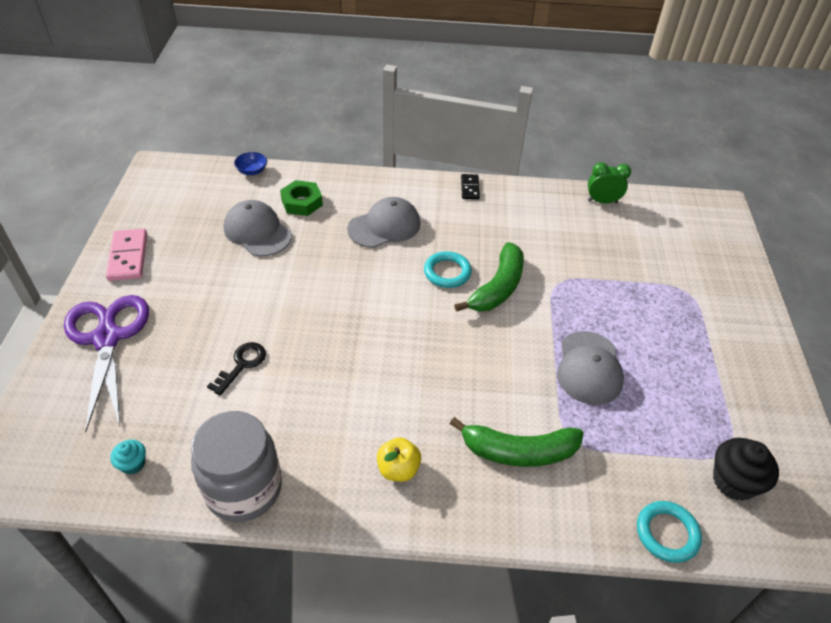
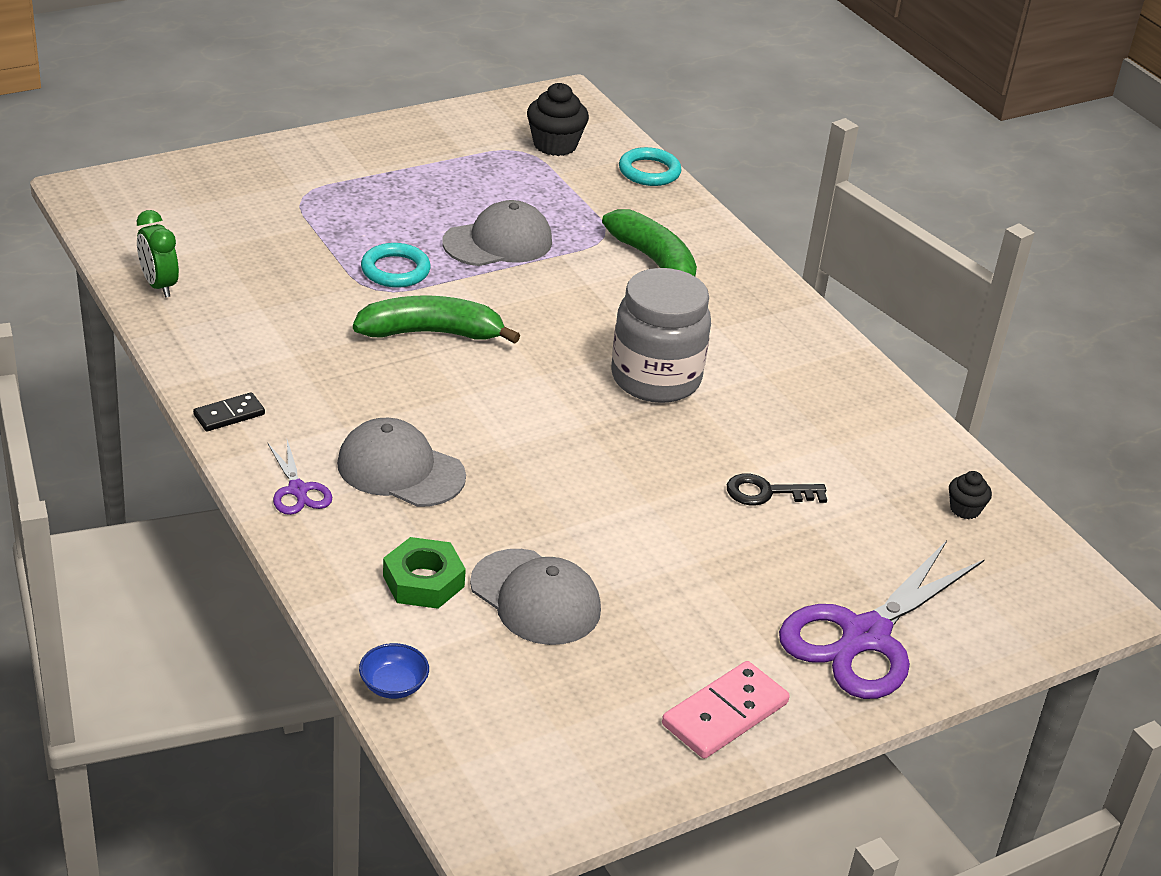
camera: 125 degrees left, 10 degrees down
turquoise cupcake [110,440,146,475] -> black cupcake [949,471,992,519]
grey jar [191,411,282,522] -> grey jar moved to [611,268,711,403]
grey cap [224,200,292,256] -> grey cap turned 60 degrees counterclockwise [470,549,601,645]
yellow apple [377,437,421,482] -> none
turquoise ring [424,251,472,288] -> turquoise ring moved to [361,243,431,288]
none -> purple scissors [267,440,332,515]

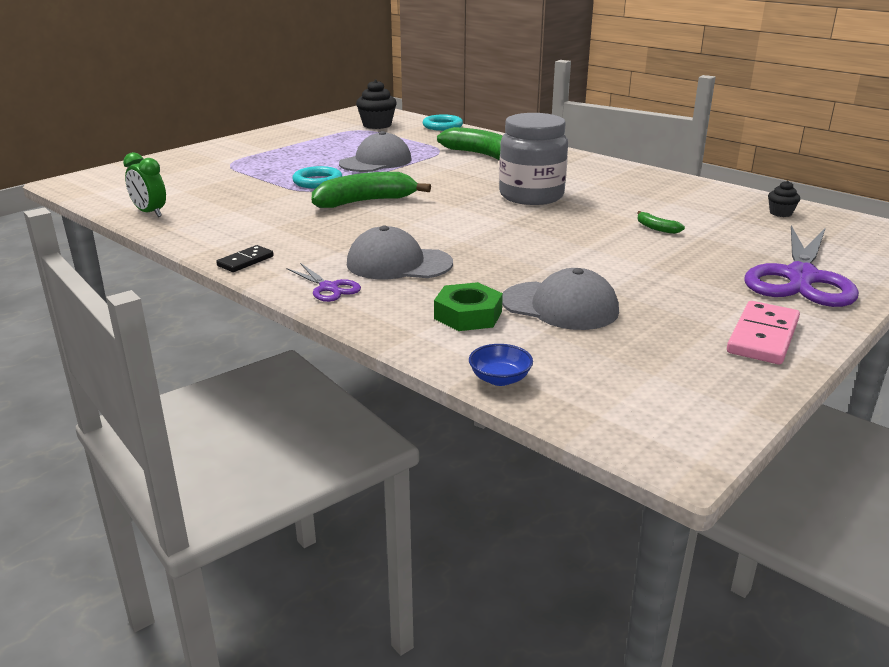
camera: 15 degrees left, 10 degrees down
black key [727,473,827,505] -> green banana [637,211,685,234]

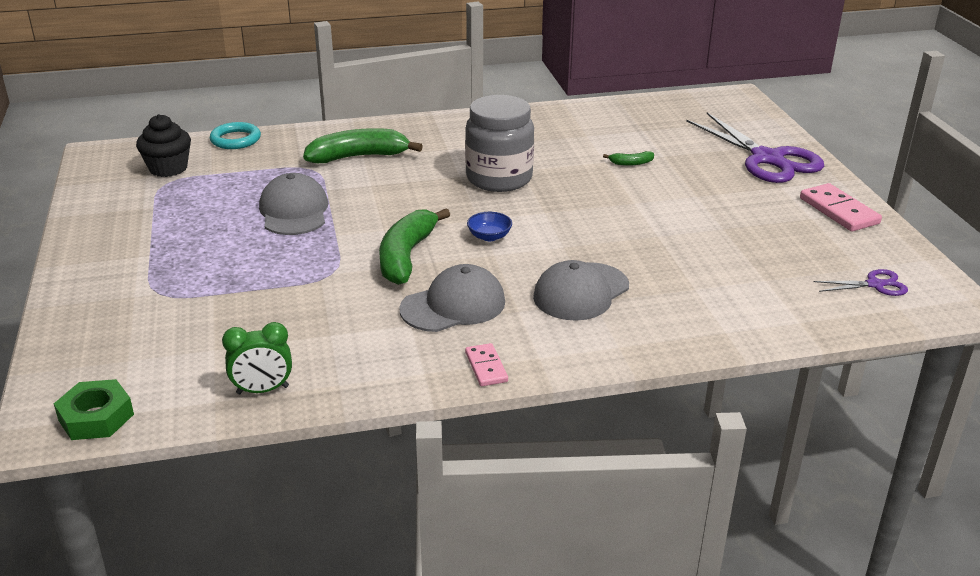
camera: 55 degrees left, 5 degrees up
black domino [216,245,274,272] -> pink domino [465,343,508,386]
purple scissors [286,263,361,302] -> purple scissors moved to [814,269,908,296]
turquoise ring [292,166,342,188] -> none
green nut [434,282,503,331] -> green nut moved to [54,379,134,440]
blue bowl [469,344,533,386] -> blue bowl moved to [467,212,512,241]
grey cap [502,268,619,330] -> grey cap moved to [399,264,505,332]
black cupcake [768,181,800,217] -> none

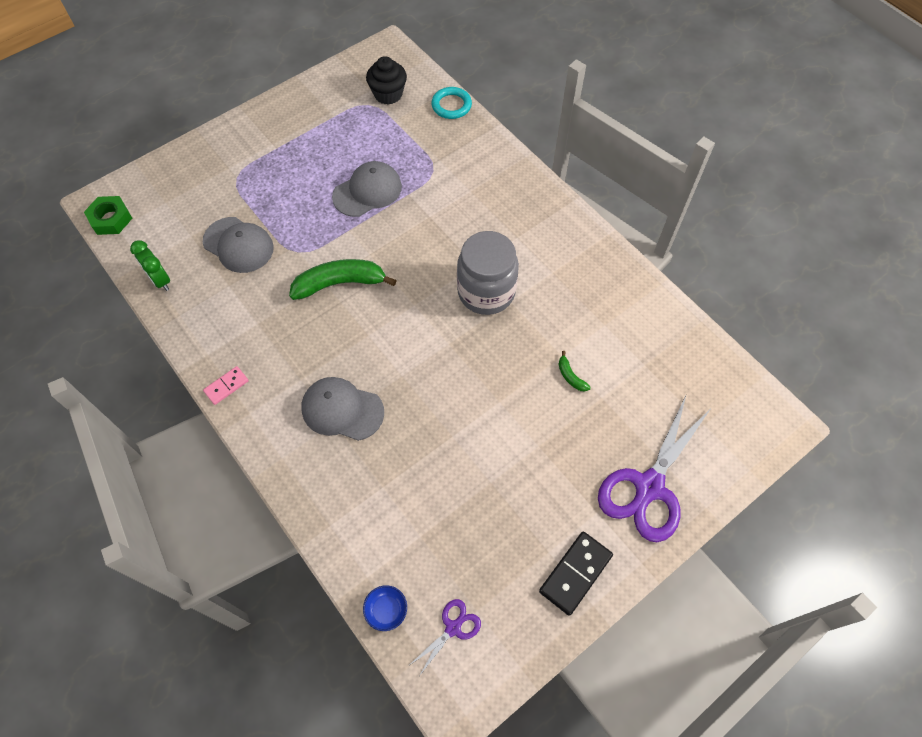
camera: 65 degrees right, 30 degrees up
green banana [303,128,423,163] -> none
grey cap [399,264,505,332] -> grey cap moved to [203,217,274,273]
blue bowl [467,212,512,241] -> blue bowl moved to [363,585,407,631]
pink domino [800,183,882,232] -> black domino [539,531,613,616]
purple scissors [814,269,908,296] -> purple scissors turned 105 degrees counterclockwise [411,599,481,676]

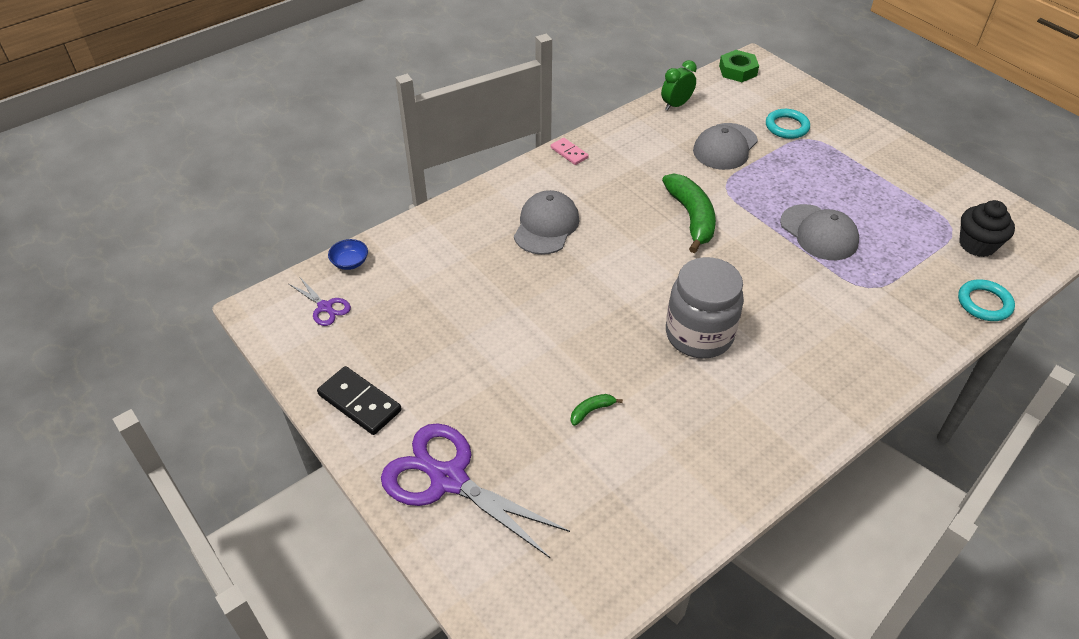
camera: 90 degrees right, 15 degrees down
none -> turquoise ring [766,109,810,139]

